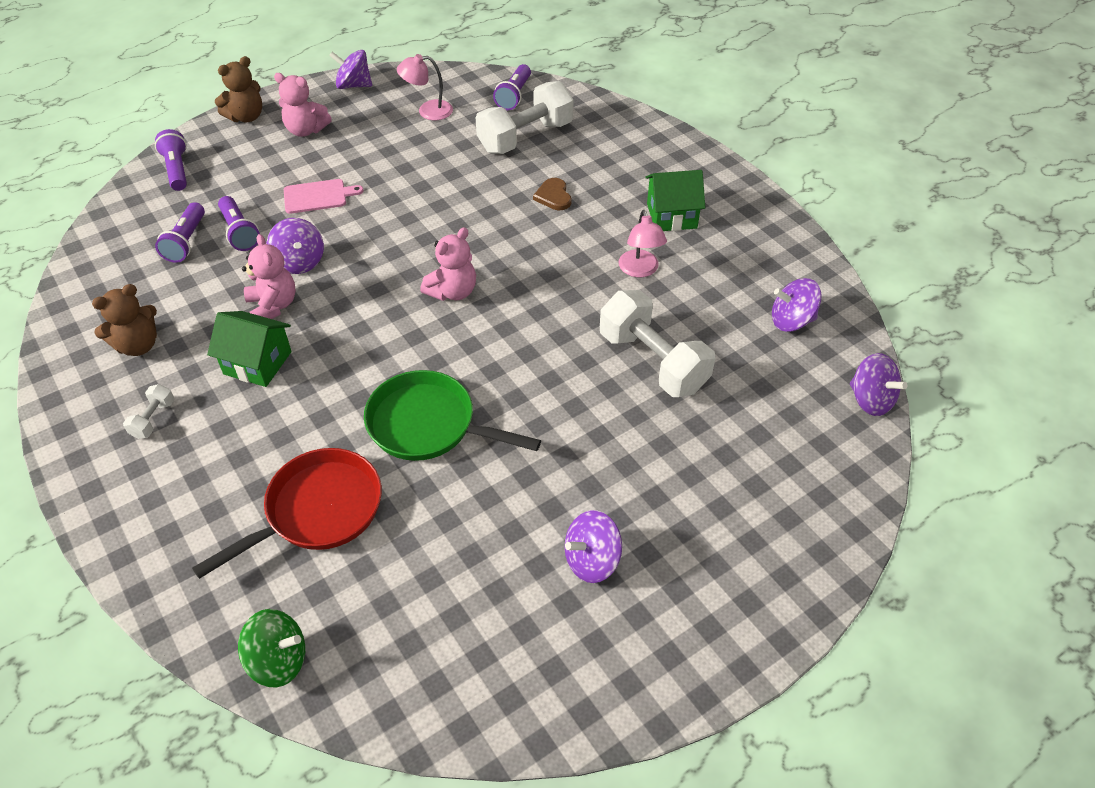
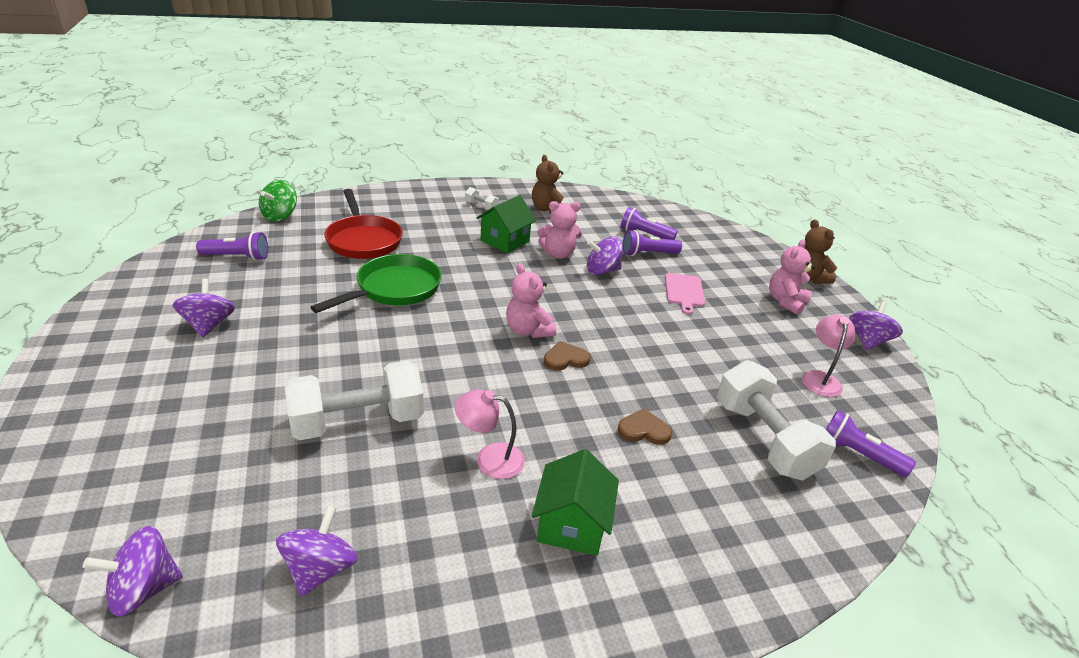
camera: 105 degrees right, 15 degrees down
purple flashlight [155,129,187,191] -> purple flashlight moved to [196,232,268,260]
none -> brown heart [544,341,591,371]

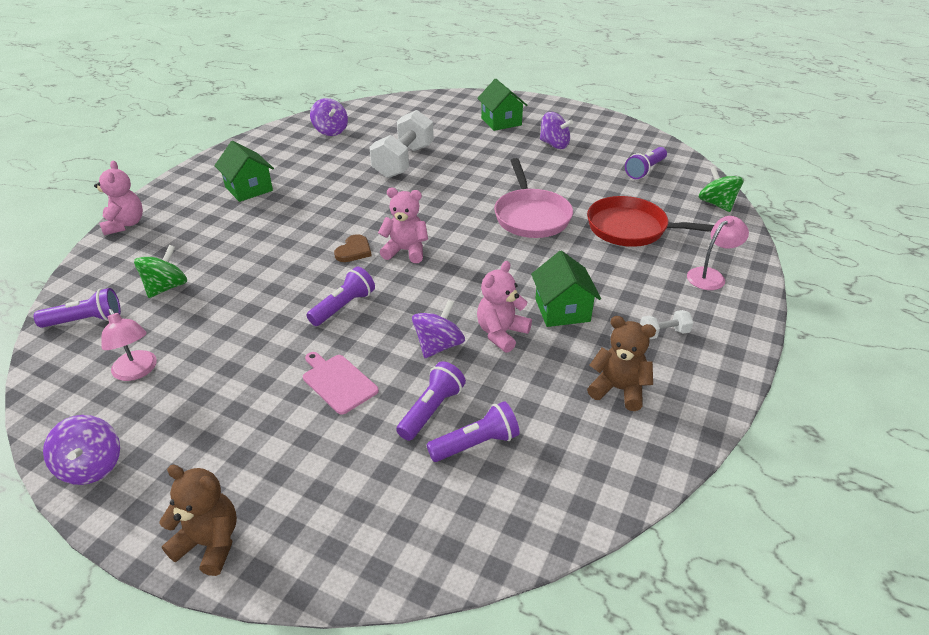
camera: 135 degrees right, 5 degrees up
purple spinning top [83,526,183,616] -> none
green pan [310,254,442,313] -> pink pan [494,158,573,238]
pink lamp [455,389,525,479] -> pink lamp moved to [687,216,749,290]
brown heart [618,408,672,445] -> none
white dumbbell [717,360,836,481] -> green spinning top [134,245,187,298]
pink teddy bear [769,240,815,315] -> pink teddy bear moved to [94,160,143,235]
none -> purple flashlight [306,267,375,326]
none -> green house [477,79,527,131]

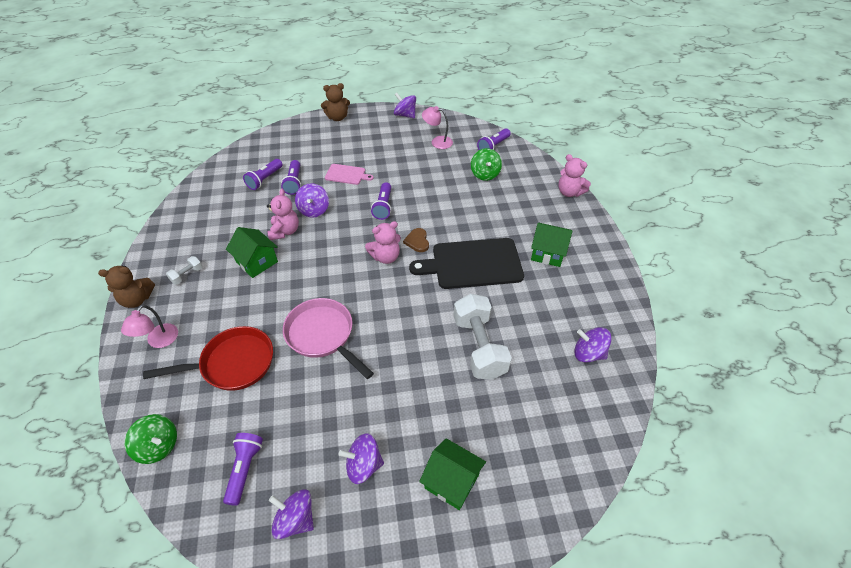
camera: 145 degrees right, 10 degrees up
brown teddy bear [587,316,656,411] -> brown teddy bear moved to [98,265,155,308]
none -> purple spinning top [269,489,314,539]
none -> black cutting board [409,238,524,289]

